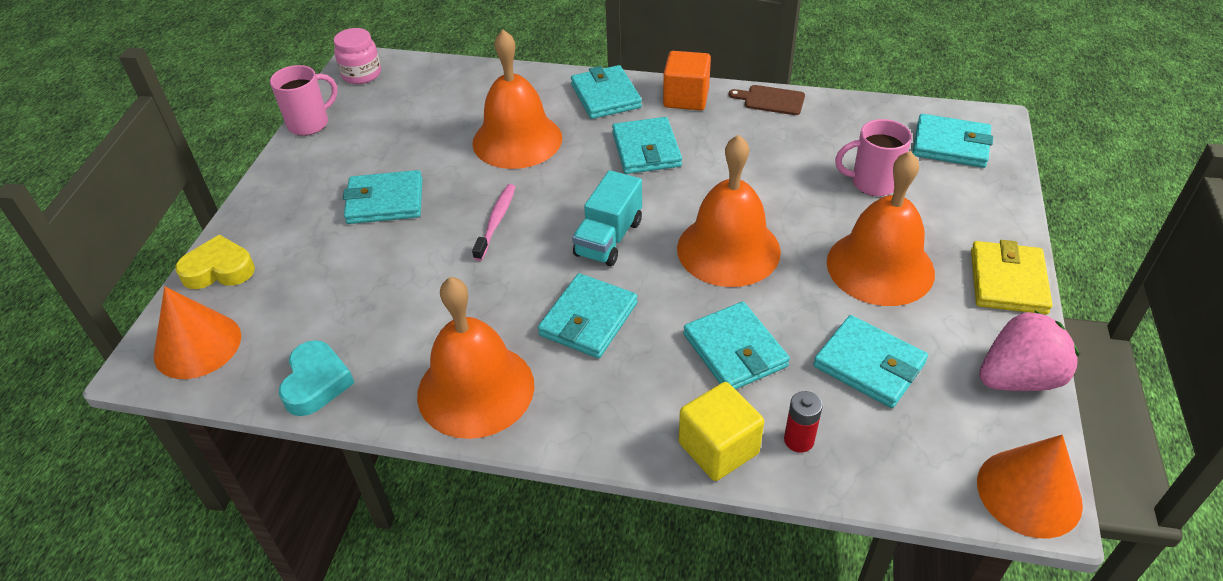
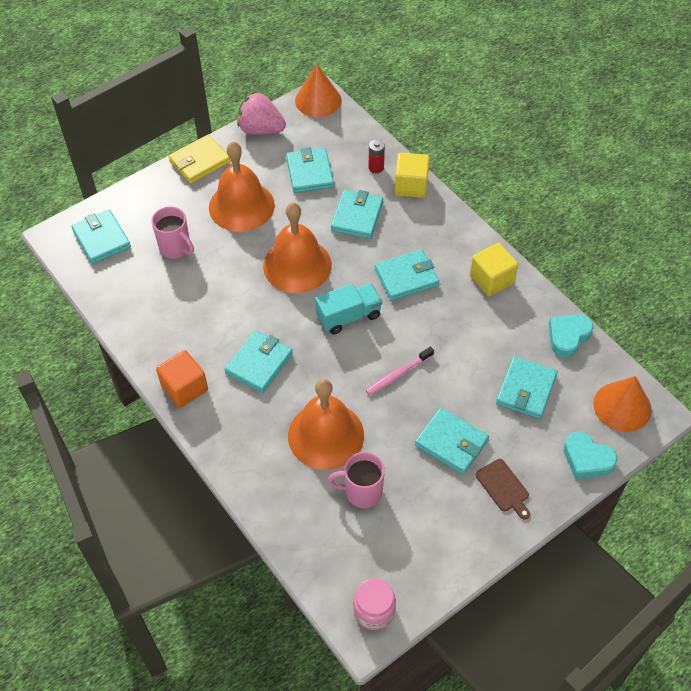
camera: 140 degrees left, 10 degrees up
yellow heart [175,235,255,289] -> turquoise heart [564,432,618,479]
pink mug [270,65,338,136] -> pink mug moved to [328,452,385,508]
orange bell [417,277,534,439] -> yellow cube [470,243,518,296]
turquoise wallet [571,65,642,119] -> turquoise wallet moved to [496,356,558,419]
brown cutting board [729,85,805,115] -> brown cutting board moved to [475,459,530,520]

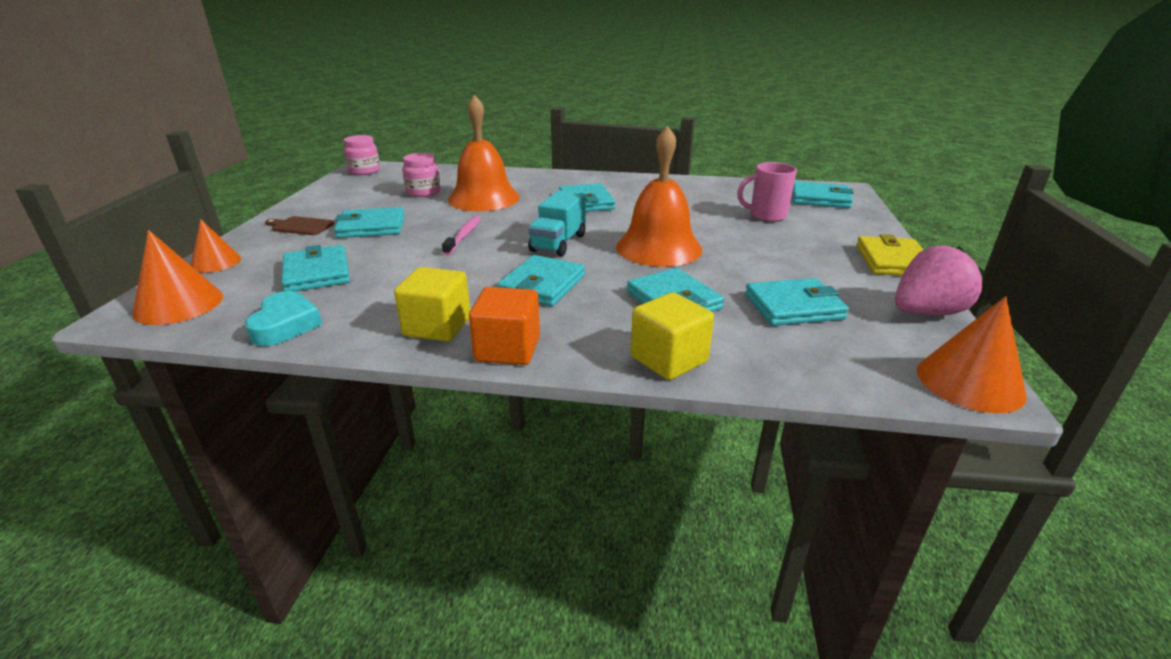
camera: 135 degrees right, 25 degrees down
orange cube [156,350,208,408] -> orange cube moved to [469,287,540,365]
orange bell [209,141,275,232] -> none
turquoise wallet [286,147,334,193] -> turquoise wallet turned 45 degrees counterclockwise [745,278,849,326]
pink mug [328,452,385,508] -> pink jar [402,153,441,197]
red battery [369,139,385,173] -> none
turquoise heart [564,432,618,479] -> orange cone [191,219,241,273]

